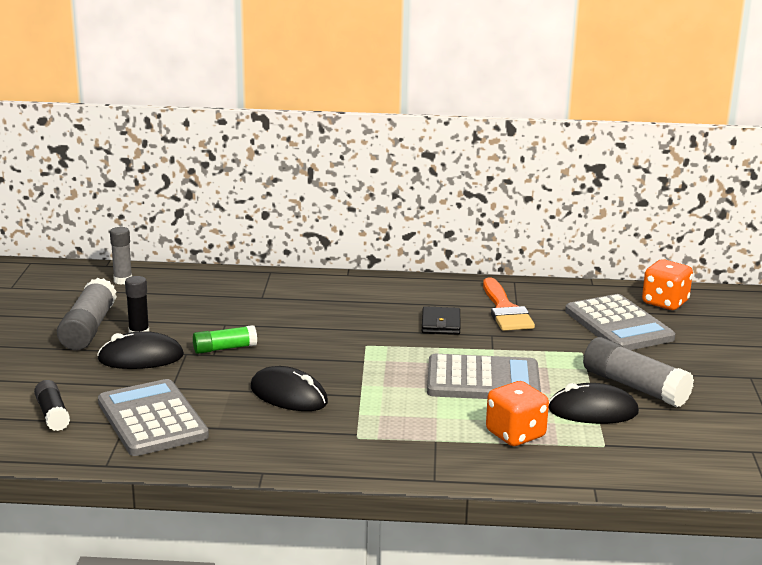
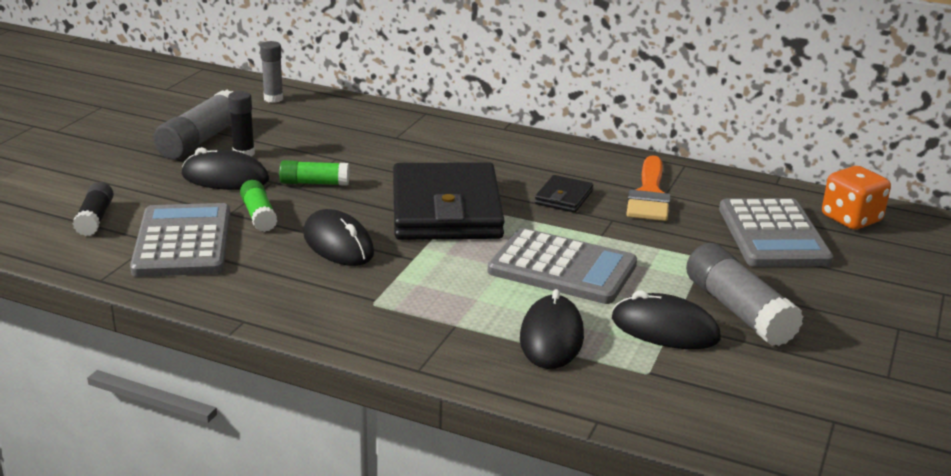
camera: 20 degrees right, 5 degrees up
orange dice [486,381,549,446] -> black mouse [520,289,584,369]
none -> green glue stick [240,180,277,232]
none -> black wallet [393,162,505,240]

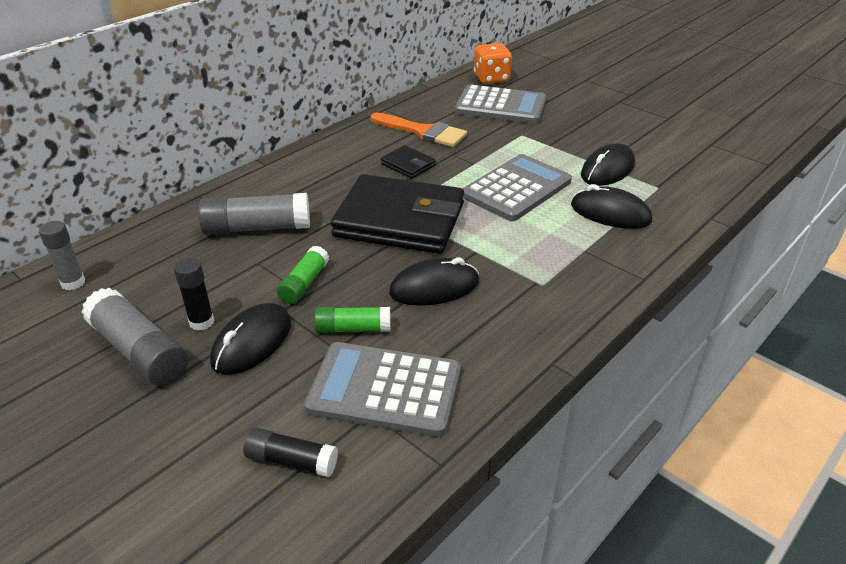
camera: 70 degrees left, 10 degrees up
grey glue stick [686,243,804,346] -> grey glue stick moved to [198,193,310,235]

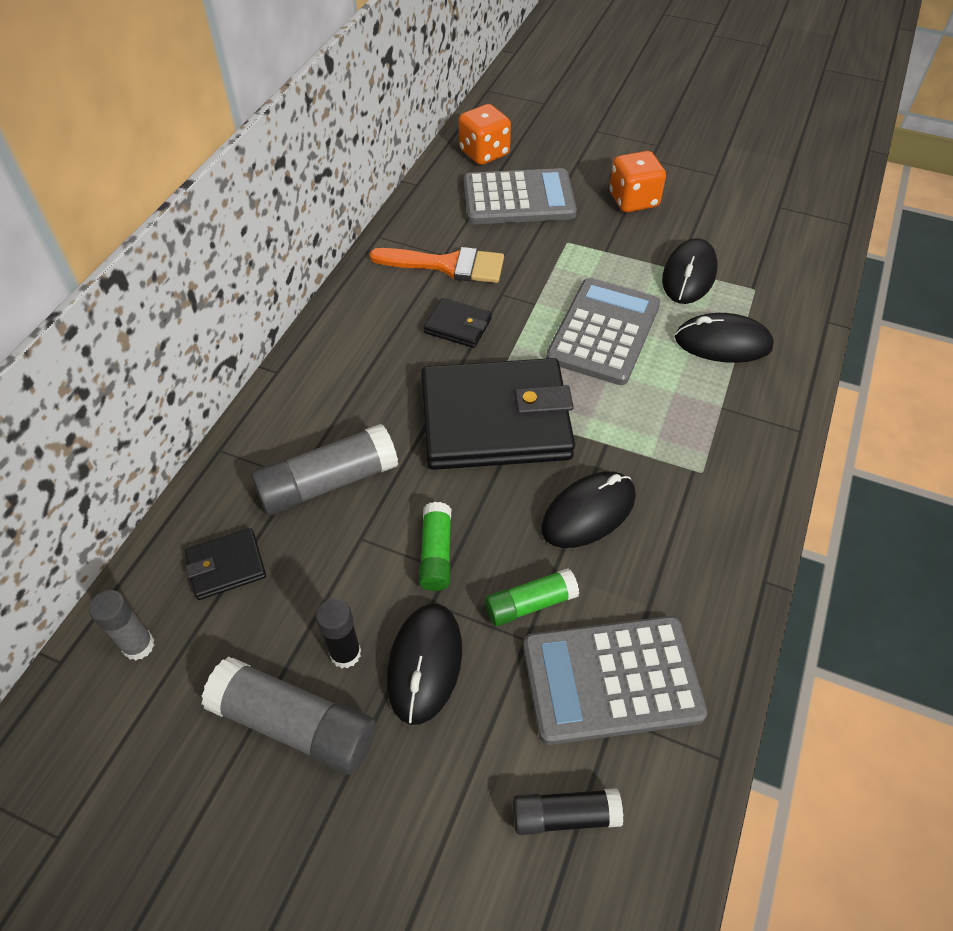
camera: 20 degrees left, 15 degrees up
none -> black wallet [185,528,266,600]
none -> orange dice [609,151,666,212]

